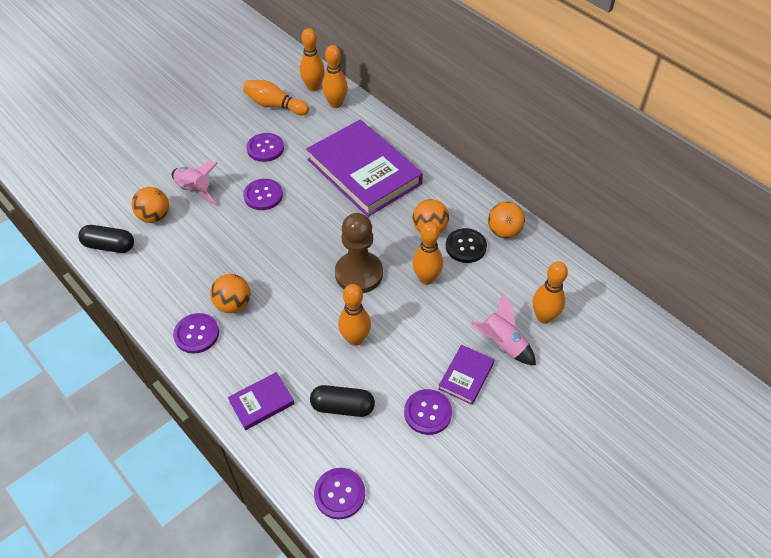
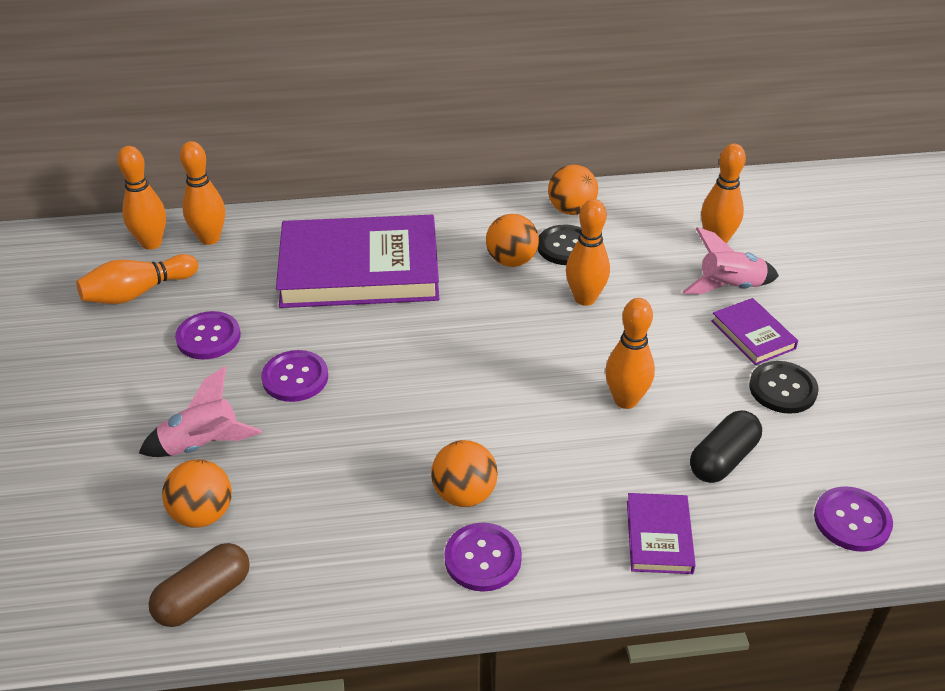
camera: 55 degrees left, 10 degrees down
black capsule [78,225,134,253] -> brown capsule [148,543,250,627]
brown pawn [335,213,383,293] -> none
purple button [404,389,452,435] -> black button [749,361,819,414]

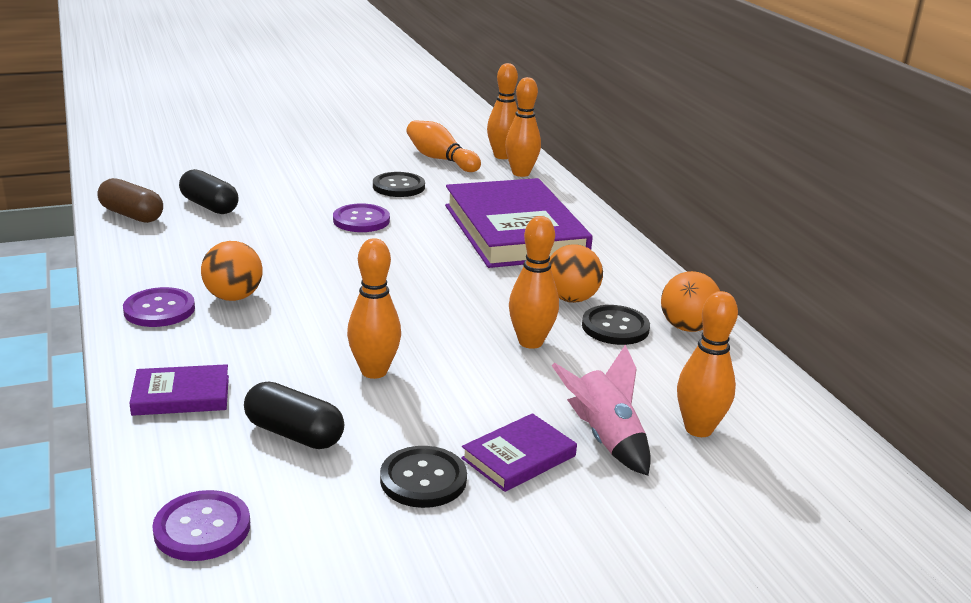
camera: 75 degrees right, 15 degrees down
pink rocket [139,366,262,457] -> none
orange ball [162,459,232,528] -> black capsule [179,169,239,214]
purple button [175,311,241,360] -> black button [373,172,425,197]

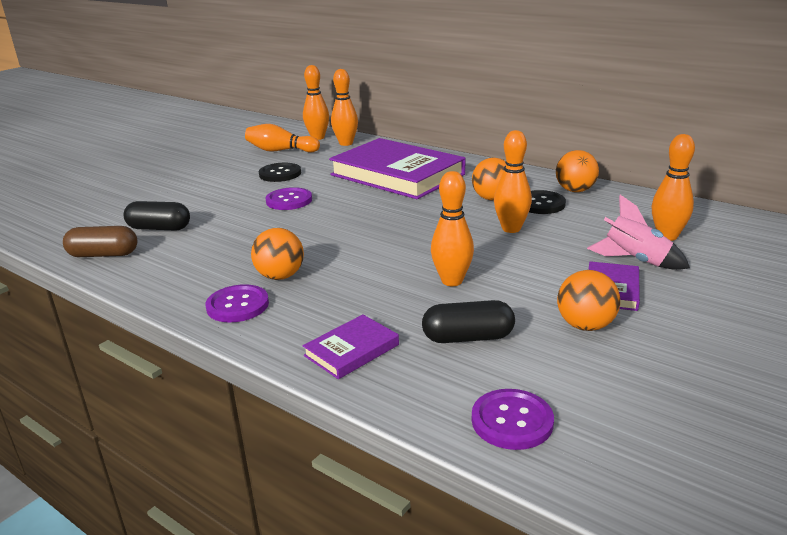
camera: 30 degrees left, 0 degrees up
black button [380,446,467,508] -> orange ball [557,270,620,331]

